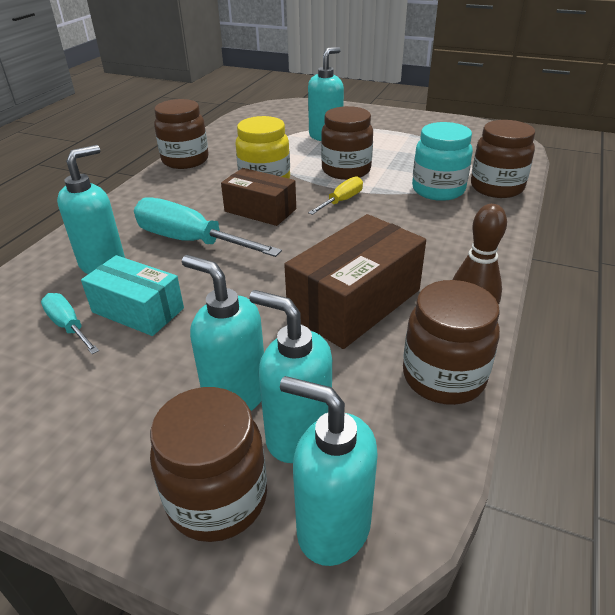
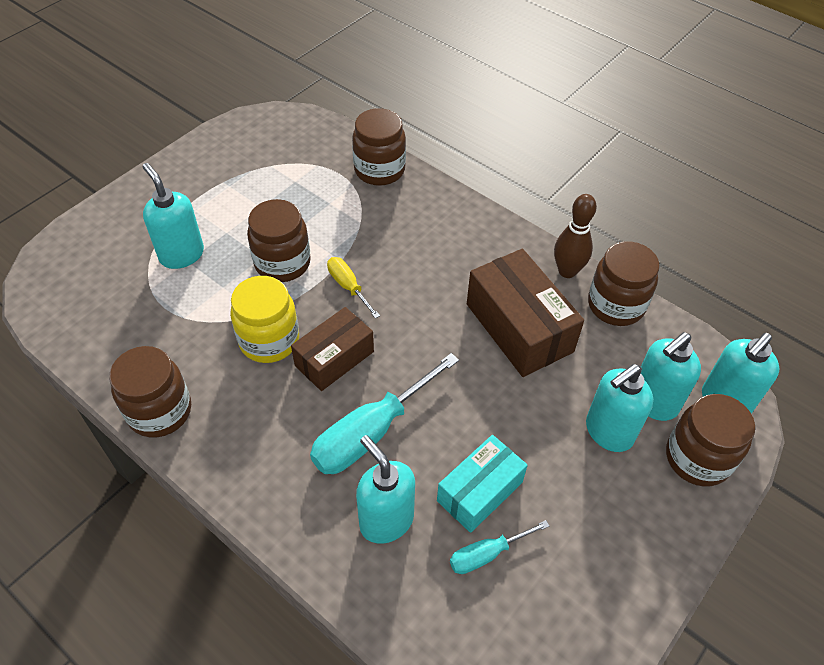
camera: 75 degrees left, 15 degrees up
turquoise jar [412,122,473,201] -> none

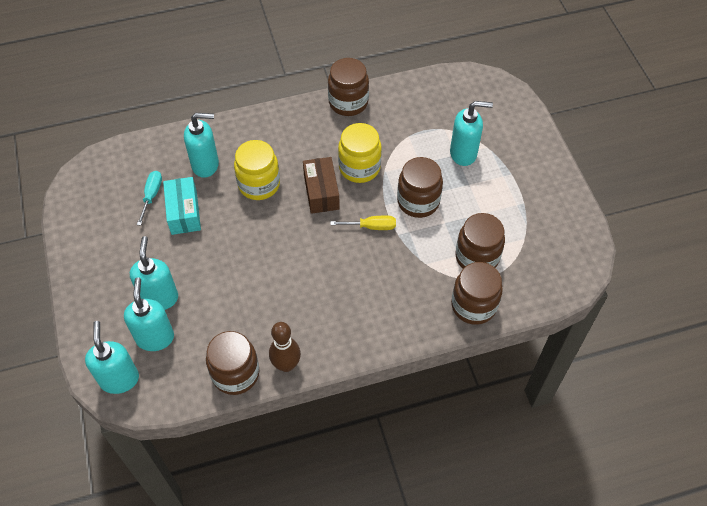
camera: 125 degrees right, 5 degrees up
turquoise screwdriver [310,353,459,474] -> yellow jar [234,140,280,200]
brown box [467,249,584,377] -> none
brown jar [666,394,755,487] -> brown jar moved to [455,213,505,269]

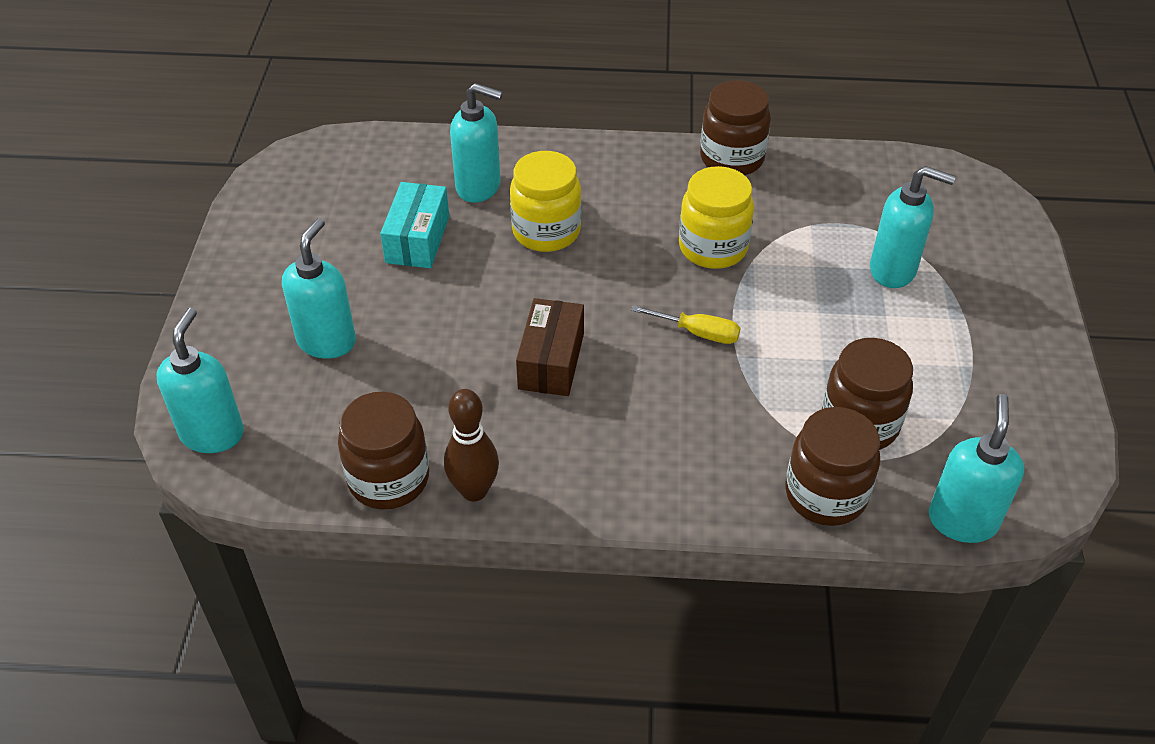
camera: 20 degrees right, 10 degrees down
turquoise soap dispenser [124,277,174,351] -> turquoise soap dispenser moved to [929,394,1024,543]
turquoise screwdriver [137,171,162,226] -> none
brown box [303,157,340,214] -> brown box moved to [516,298,584,396]
brown jar [397,157,443,218] -> none

